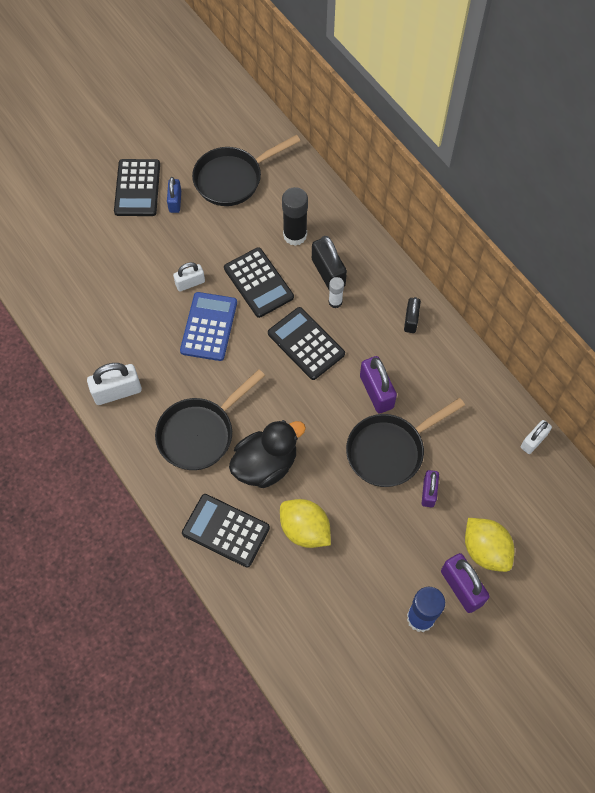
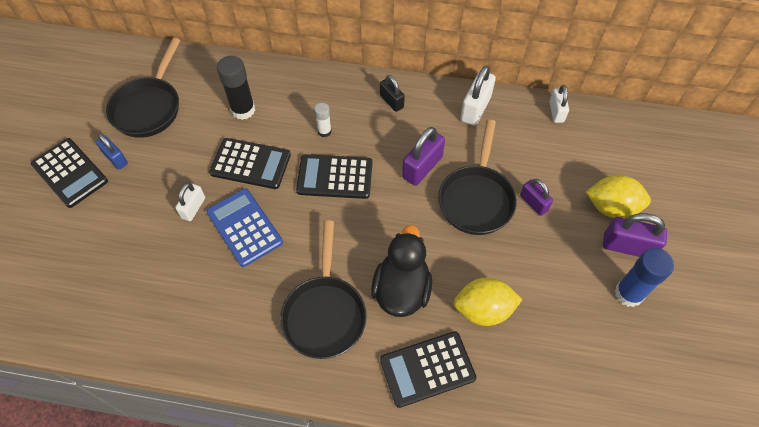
camera: 45 degrees left, 5 degrees down
white padlock [87,363,142,405] -> white padlock moved to [460,65,496,126]
black padlock [312,236,347,291] -> none
purple padlock [360,356,397,413] -> purple padlock turned 75 degrees counterclockwise [402,127,445,186]

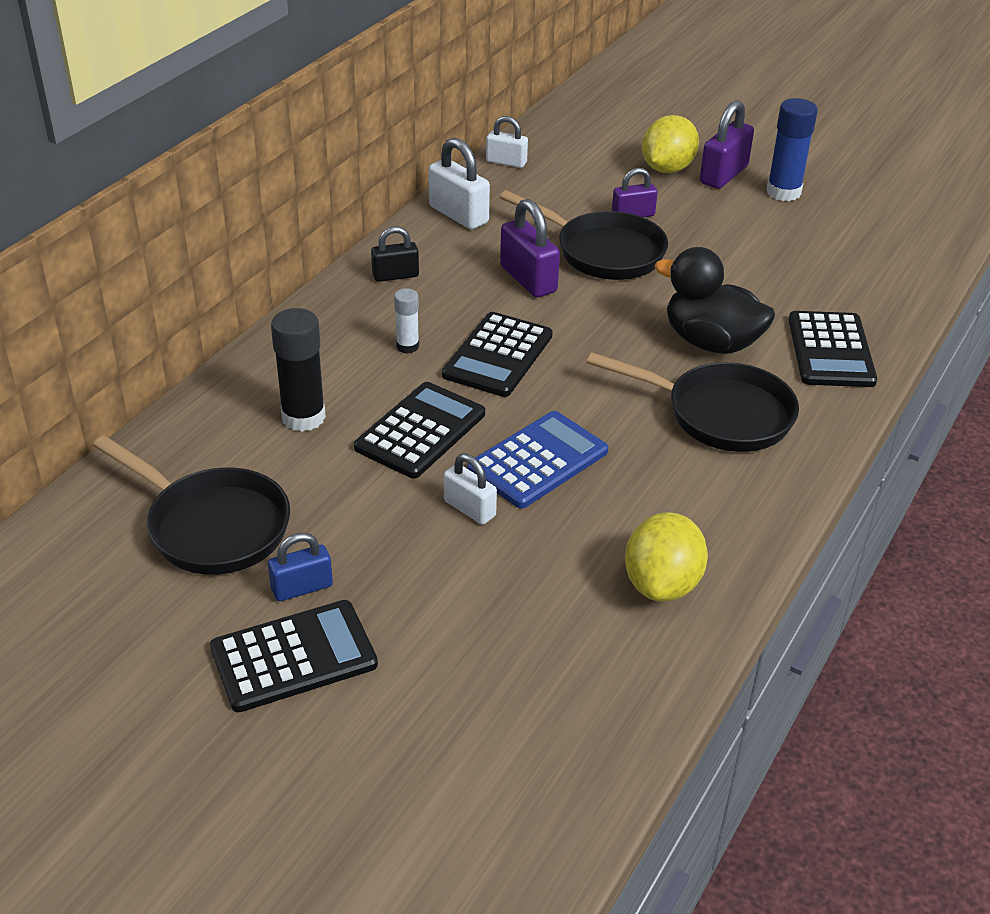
camera: 70 degrees left, 20 degrees down
blue calculator [206,188,283,267] -> blue calculator turned 150 degrees clockwise [467,411,608,508]
yellow lemon [453,277,523,326] -> yellow lemon moved to [625,512,708,602]

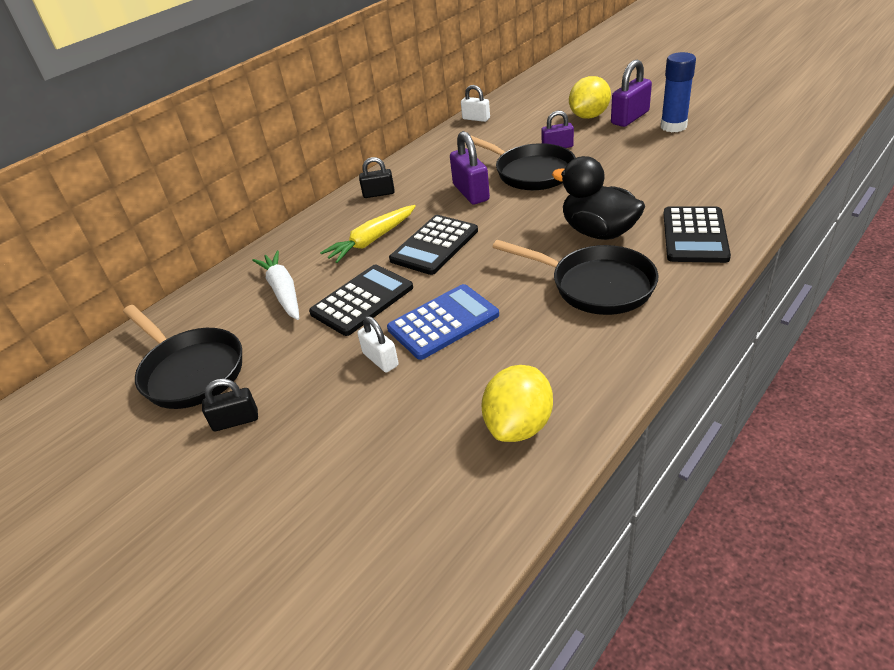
camera: 15 degrees right, 0 degrees up
black calculator [210,600,378,712] -> none
blue padlock [268,533,333,601] -> black padlock [202,379,258,432]
black glue stick [271,308,326,432] -> white carrot [252,250,299,320]
white glue stick [394,288,419,354] -> yellow carrot [320,205,416,263]
white padlock [428,138,490,230] -> none

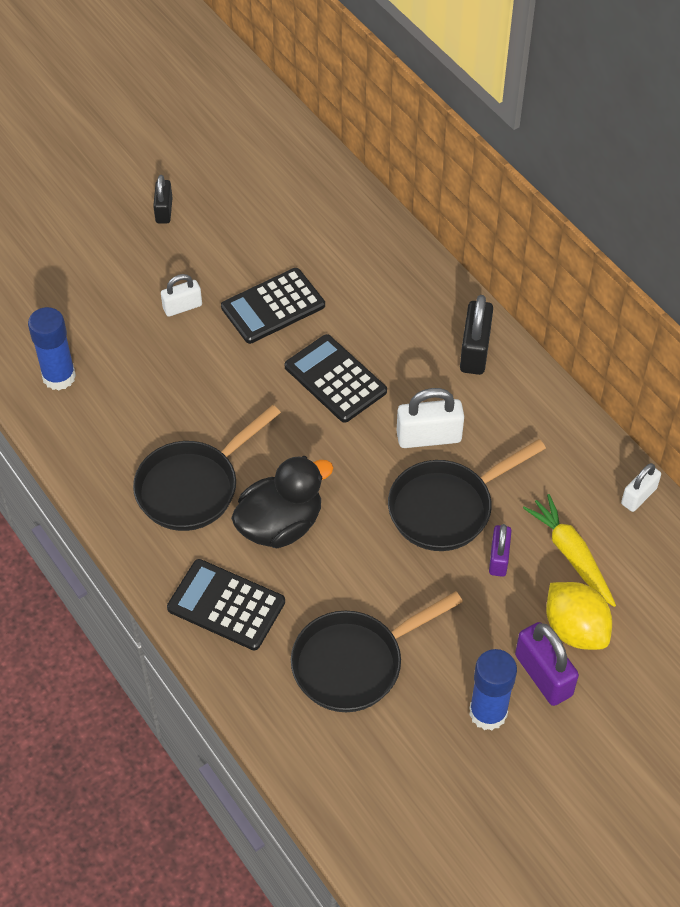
camera: 100 degrees right, 15 degrees up
black pan [123,305,242,409] -> black pan moved to [291,591,463,712]
white carrot [252,250,299,320] -> none
black calculator [309,265,413,336] -> black calculator turned 90 degrees clockwise [221,268,325,344]
yellow carrot [320,205,416,263] -> yellow carrot moved to [523,494,616,607]
black padlock [359,157,395,198] -> black padlock [460,295,493,375], size x1.57
blue calculator [387,284,499,360] -> none
purple padlock [450,131,490,204] -> white padlock [397,388,464,448]
yellow lemon [481,365,553,442] -> blue glue stick [28,307,76,390]

